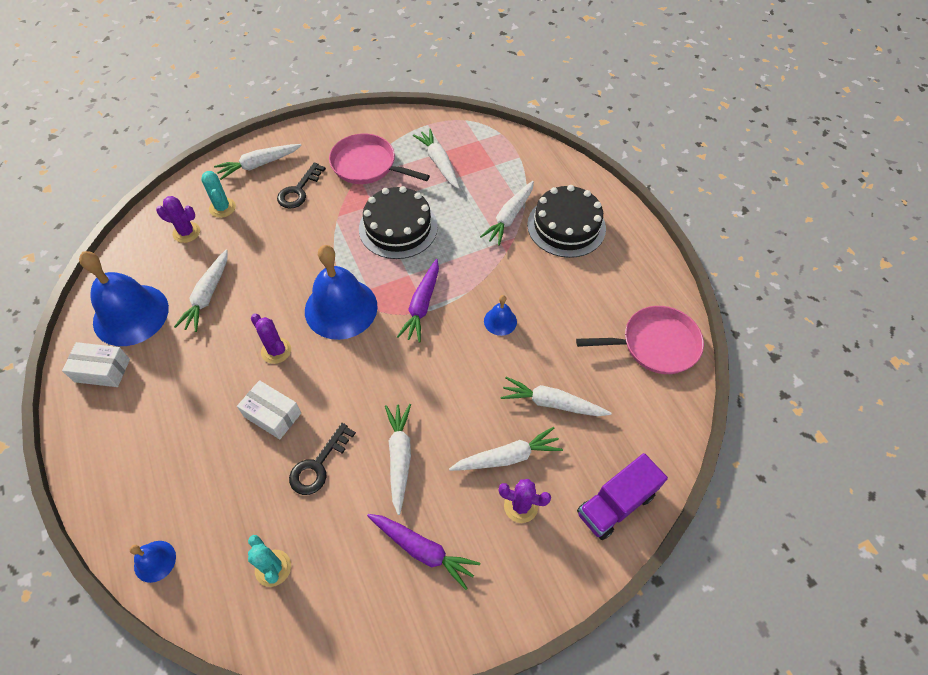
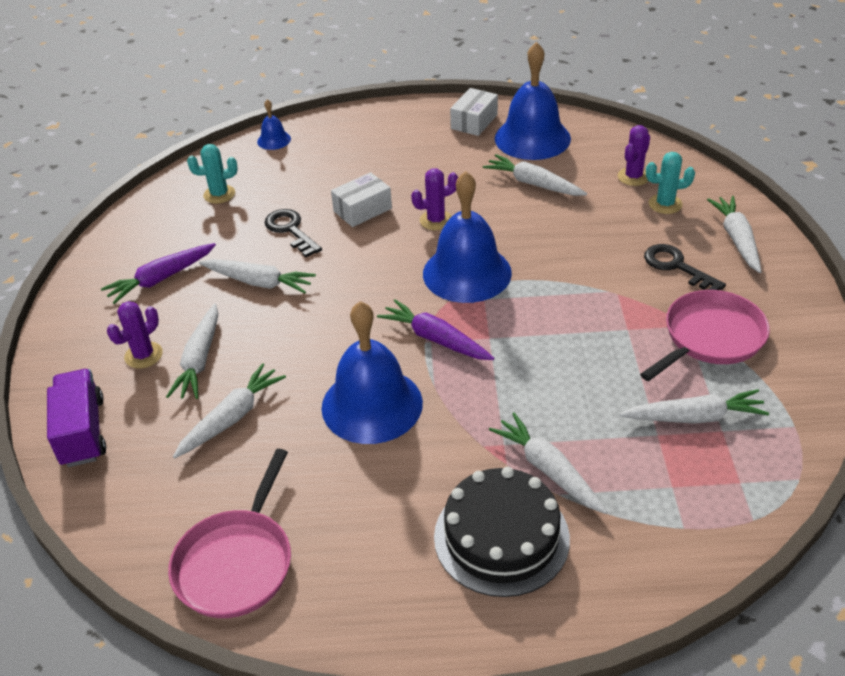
camera: 115 degrees right, 15 degrees down
black cake [359,186,438,259] -> none
blue bell [484,295,517,336] -> blue bell [321,301,423,444], size x2.21

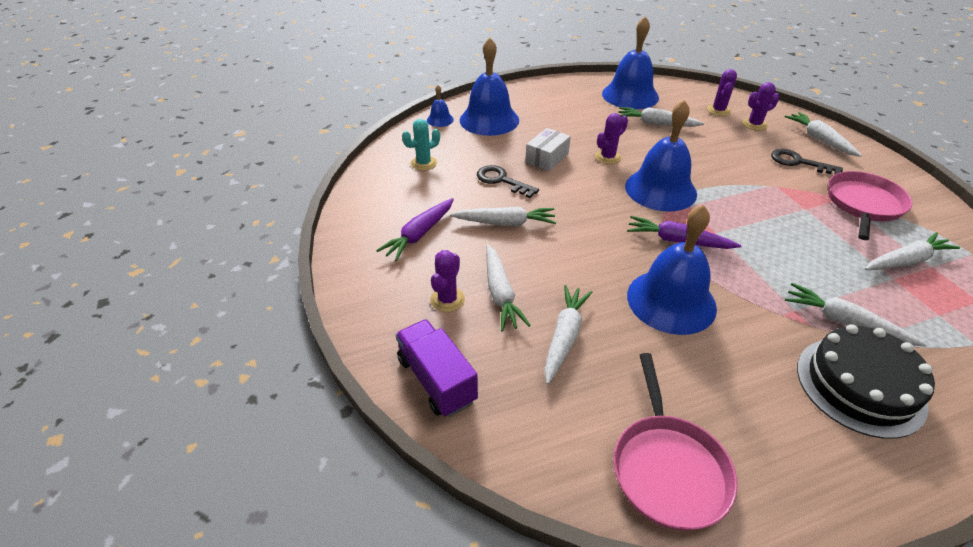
camera: 20 degrees left, 0 degrees up
white box [450,88,498,136] -> none
turquoise cactus [646,152,695,214] -> purple cactus [742,82,779,131]
none -> blue bell [460,37,519,136]

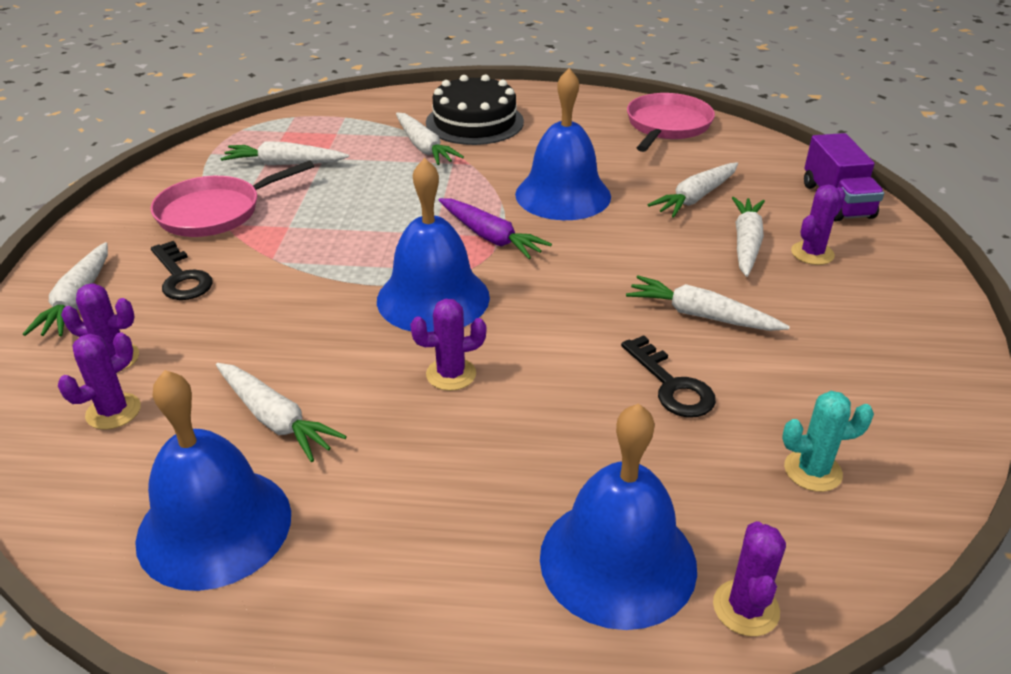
camera: 155 degrees left, 5 degrees down
purple carrot [376,198,454,261] -> none
blue bell [427,85,454,127] -> purple cactus [713,521,786,636]
white box [525,128,571,171] -> none

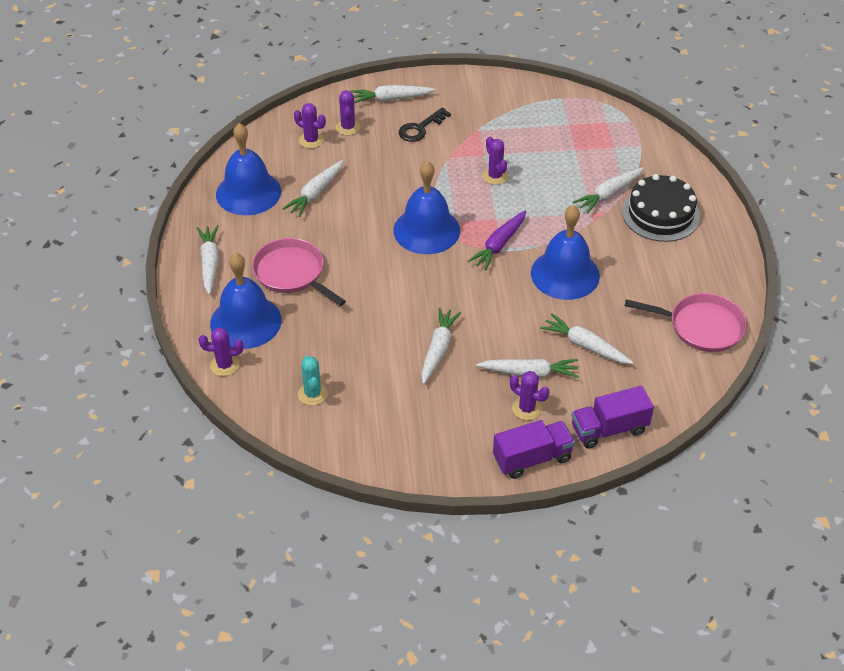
camera: 80 degrees right, 10 degrees up
pink pan [150,160,314,237] -> pink pan moved to [252,238,346,306]
white carrot [220,141,349,165] -> white carrot moved to [197,225,219,295]
purple cactus [410,299,486,391] -> purple cactus moved to [482,136,508,185]
black key [621,335,716,417] -> none
none -> purple truck [493,420,575,479]

